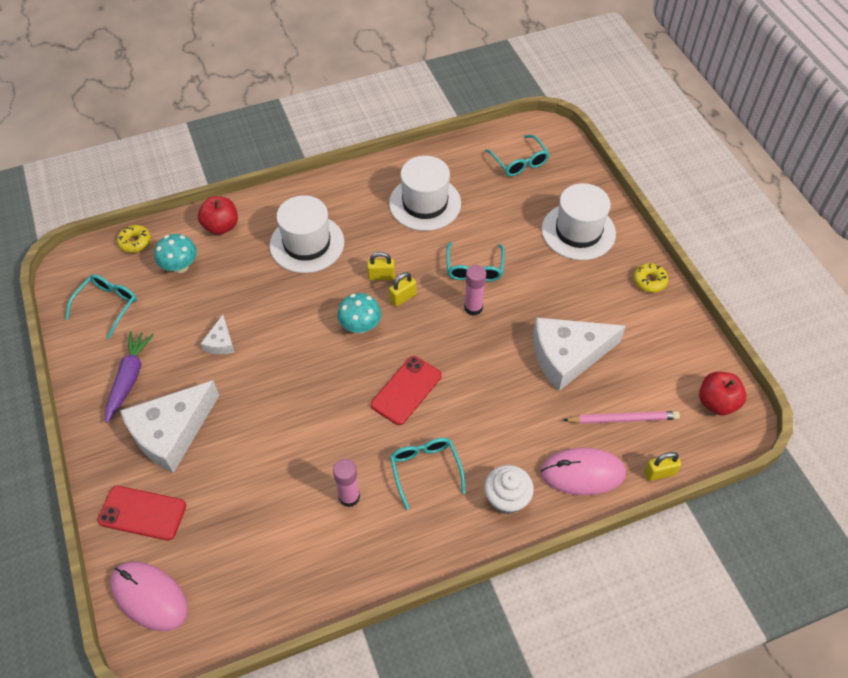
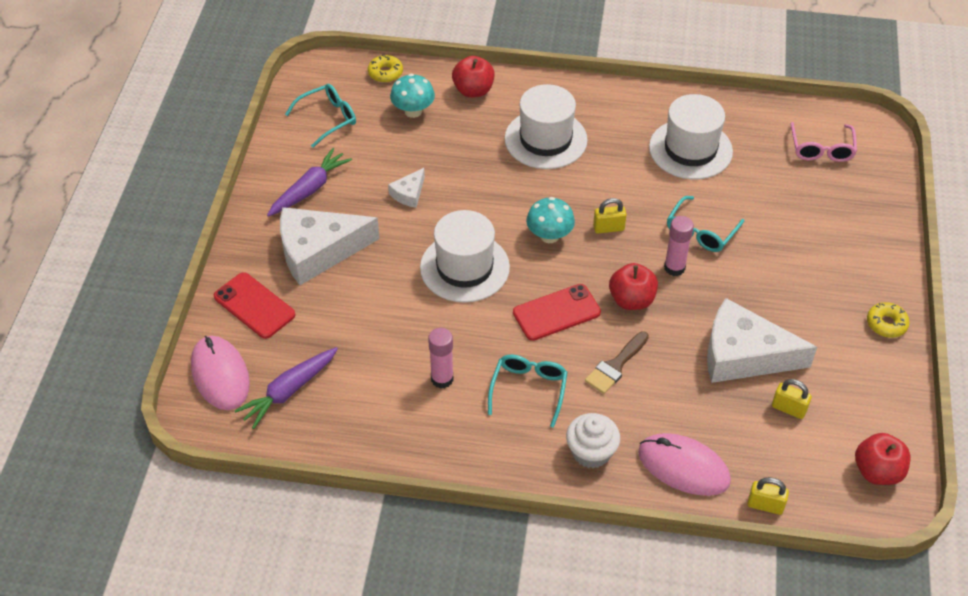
camera: 30 degrees right, 5 degrees down
yellow padlock [367,252,395,281] -> yellow padlock moved to [772,379,812,419]
turquoise glasses [485,135,550,176] -> pink glasses [790,122,857,162]
white hat [542,183,616,260] -> white hat moved to [420,210,510,303]
pink pencil [563,411,680,424] -> none
none -> purple carrot [235,347,338,429]
none -> brown brush [585,331,649,394]
none -> red apple [609,263,658,310]

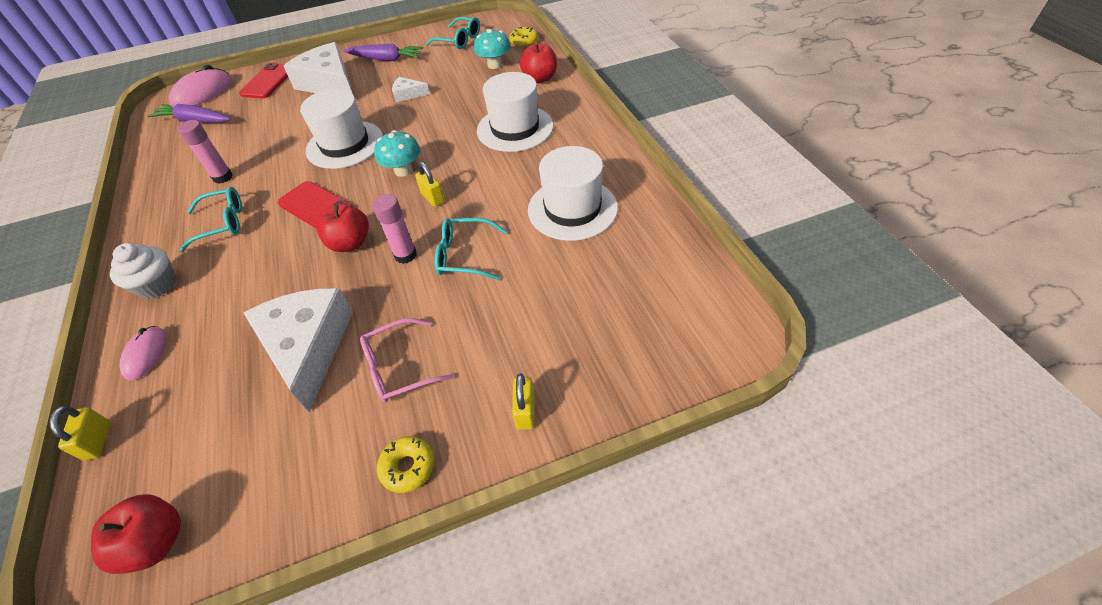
camera: 65 degrees right, 0 degrees up
brown brush [585,331,649,394] -> none
pink mouse [638,433,731,496] -> pink mouse [119,326,167,381], size x0.60
yellow padlock [772,379,812,419] -> yellow padlock moved to [512,373,535,430]
pink glasses [790,122,857,162] -> pink glasses moved to [360,318,454,403]

